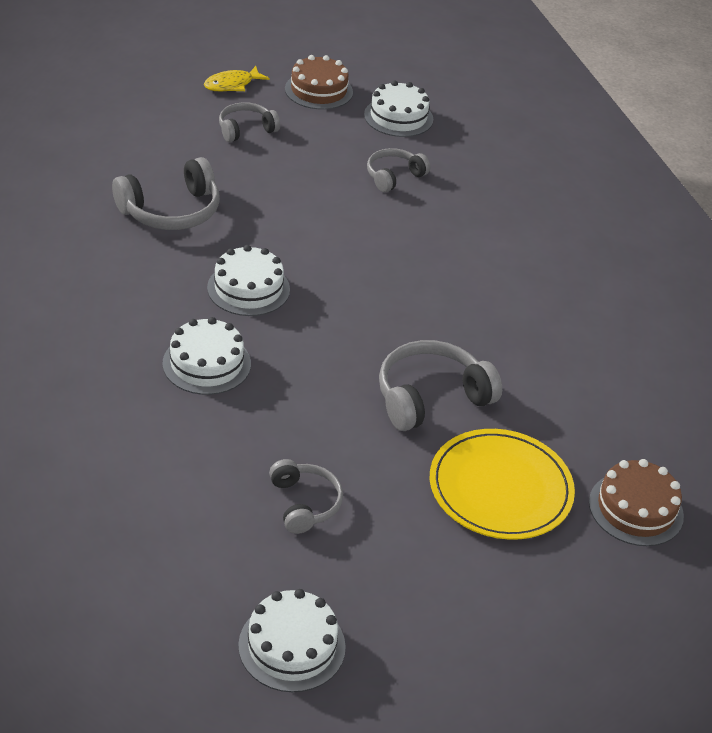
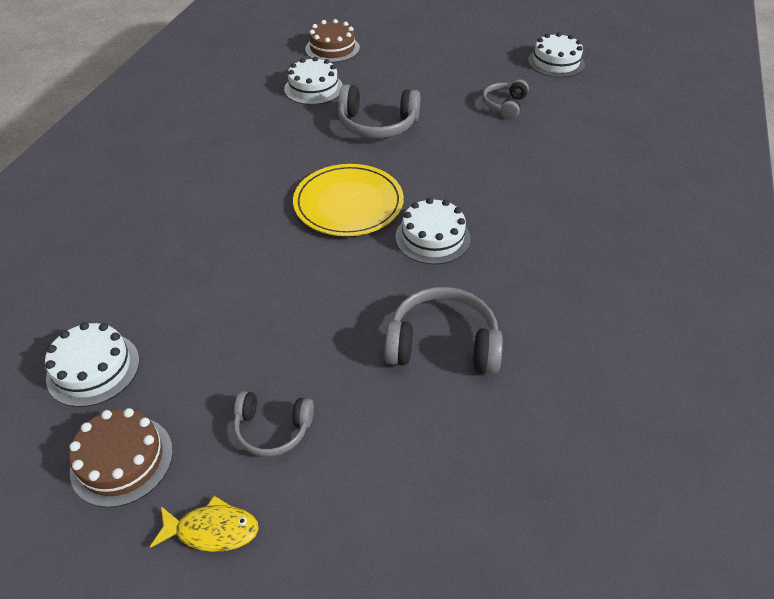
camera: 140 degrees left, 5 degrees up
white cake [162,317,251,395] -> white cake moved to [284,57,343,105]
grey headphones [367,148,430,192] -> none
yellow plate [430,429,575,540] -> yellow plate moved to [293,164,404,236]

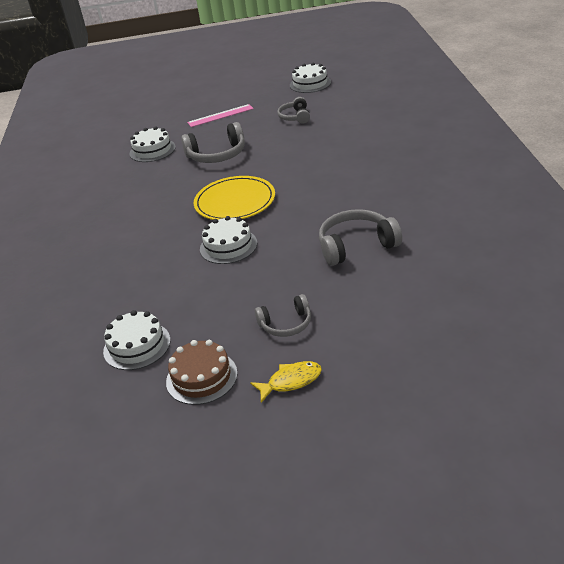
camera: 20 degrees left, 10 degrees down
brown cake [305,19,360,63] -> none
white cake [395,198,471,265] -> white cake moved to [200,216,257,264]
none -> pink ruler [187,104,254,127]

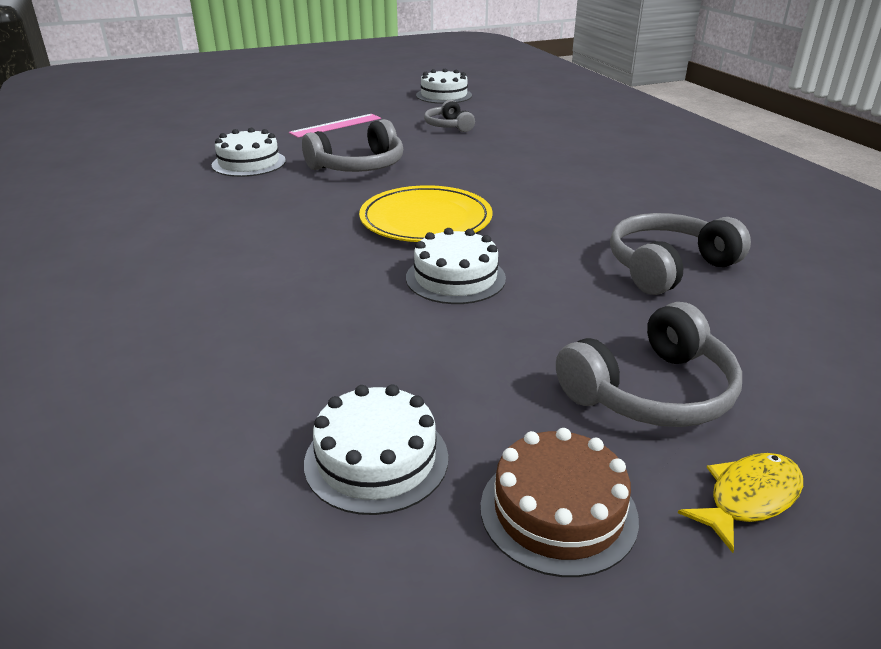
camera: 20 degrees left, 5 degrees down
grey headphones [255,294,311,337] -> grey headphones [556,302,742,427], size x1.60

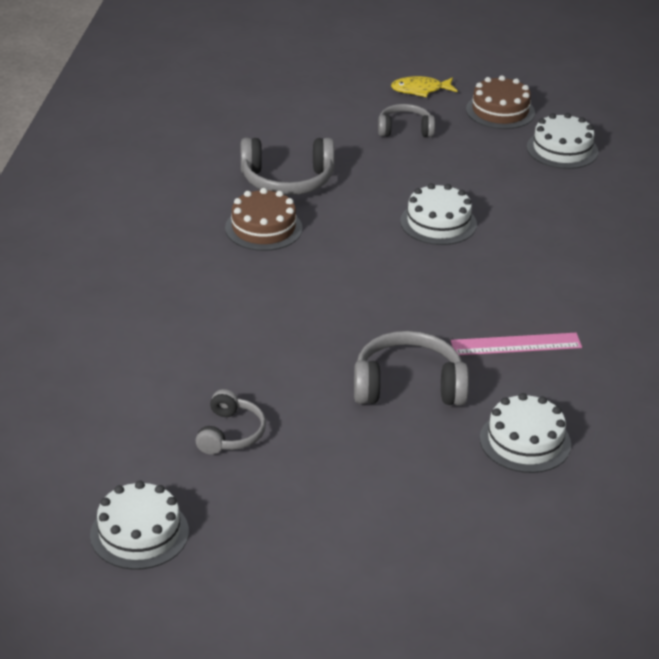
camera: 150 degrees left, 5 degrees up
pink ruler [289,114,381,138] -> pink ruler moved to [451,333,582,355]
yellow plate [359,185,493,242] -> none
grey headphones [556,302,742,427] -> grey headphones [378,104,435,137], size x0.62
none -> brown cake [225,188,302,251]

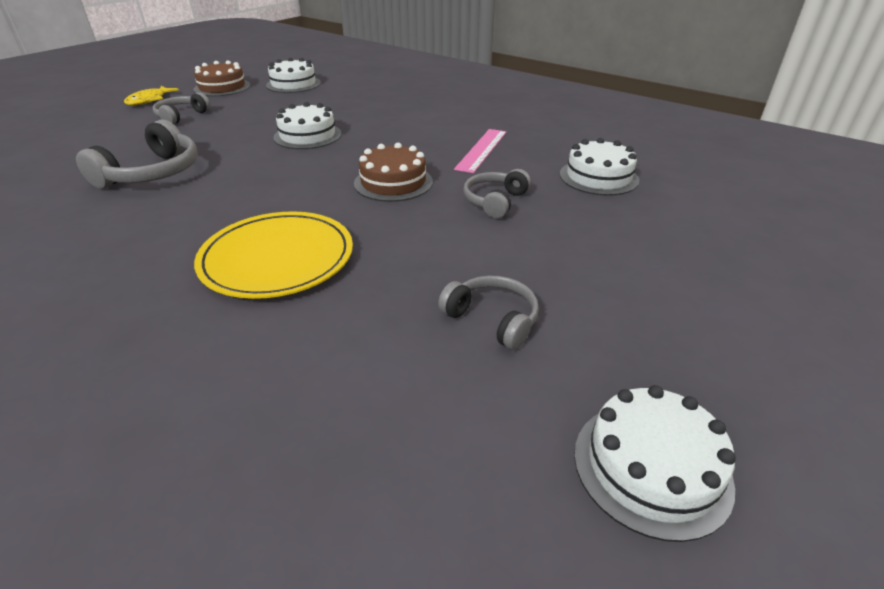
camera: 60 degrees left, 0 degrees up
brown cake [225,188,302,251] -> brown cake moved to [354,143,433,202]
grey headphones [354,331,469,406] -> grey headphones [463,169,531,218], size x0.62
none -> yellow plate [194,211,353,299]

